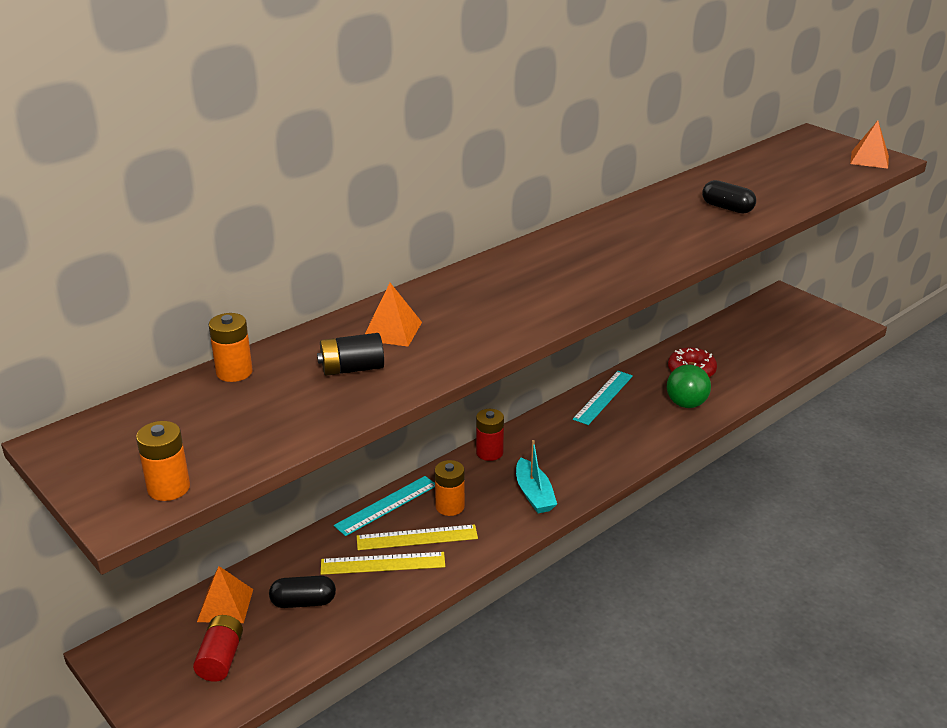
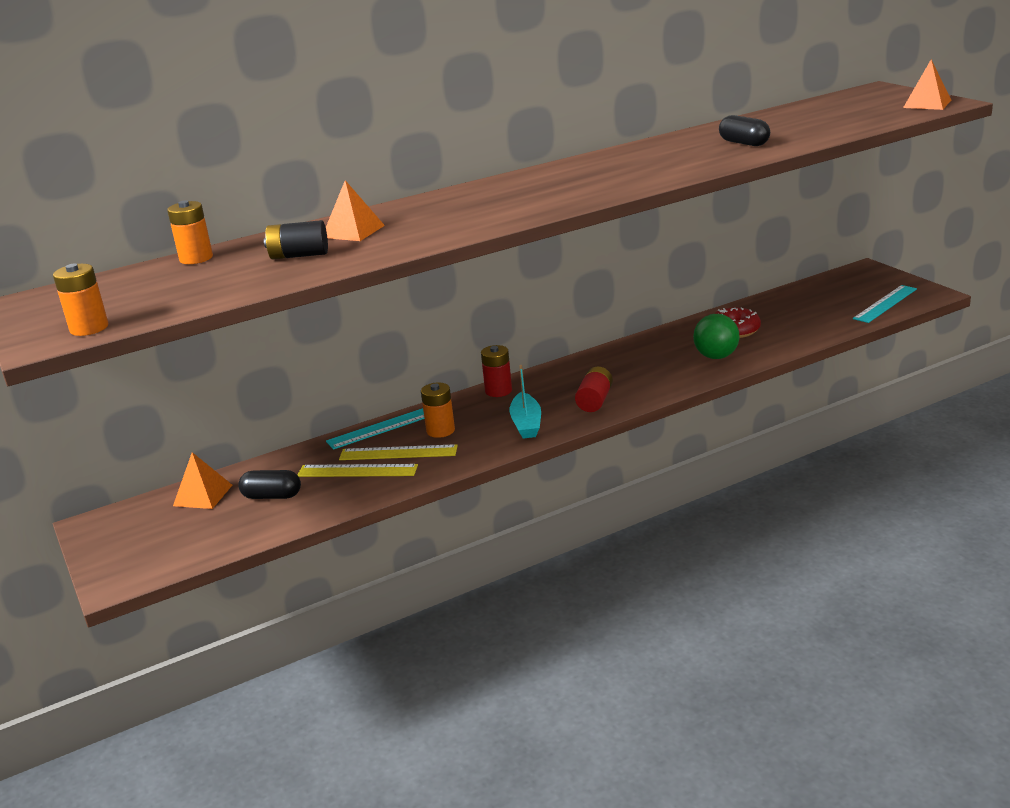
camera: 15 degrees right, 5 degrees down
red battery [193,615,243,682] -> red battery moved to [575,367,613,412]
turquoise ruler [573,371,633,425] -> turquoise ruler moved to [853,285,917,323]

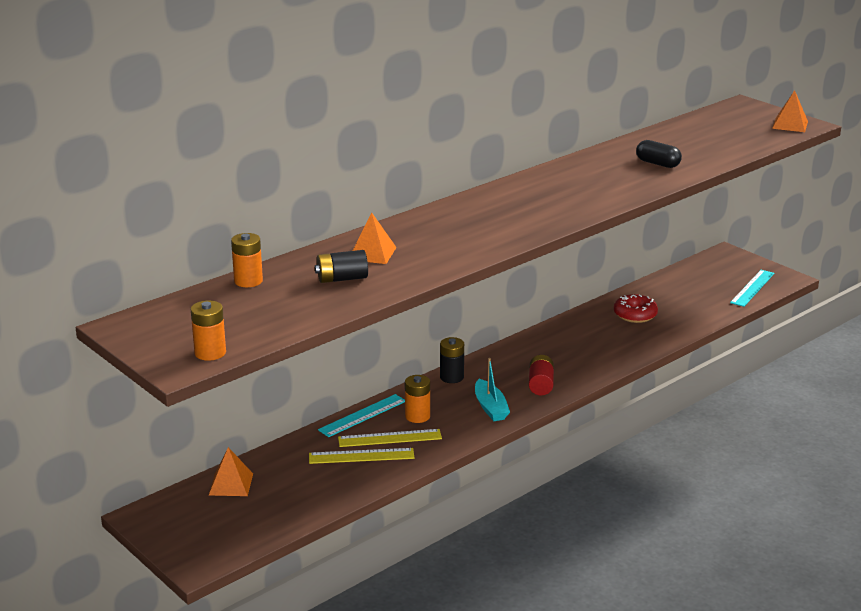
camera: 15 degrees left, 0 degrees up
black capsule [238,470,301,499] -> none
red battery [481,345,512,397] -> black battery [440,337,464,383]
green ball [693,314,739,359] -> none

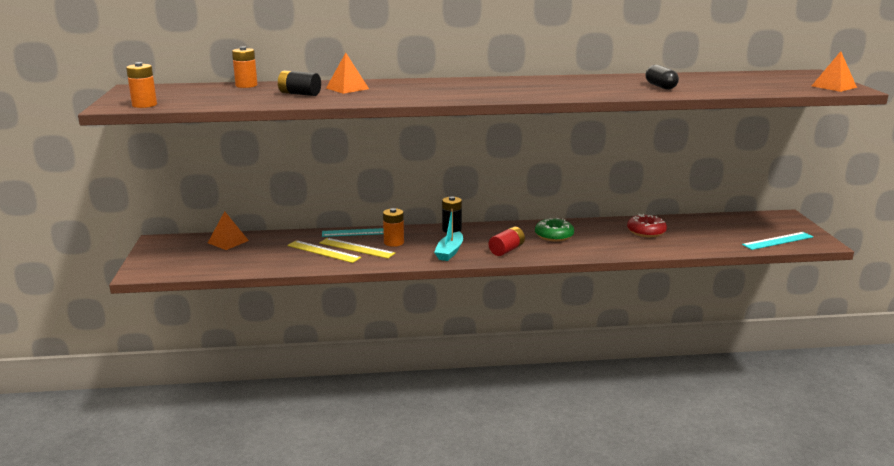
camera: 35 degrees right, 5 degrees down
none -> green donut [535,218,574,242]

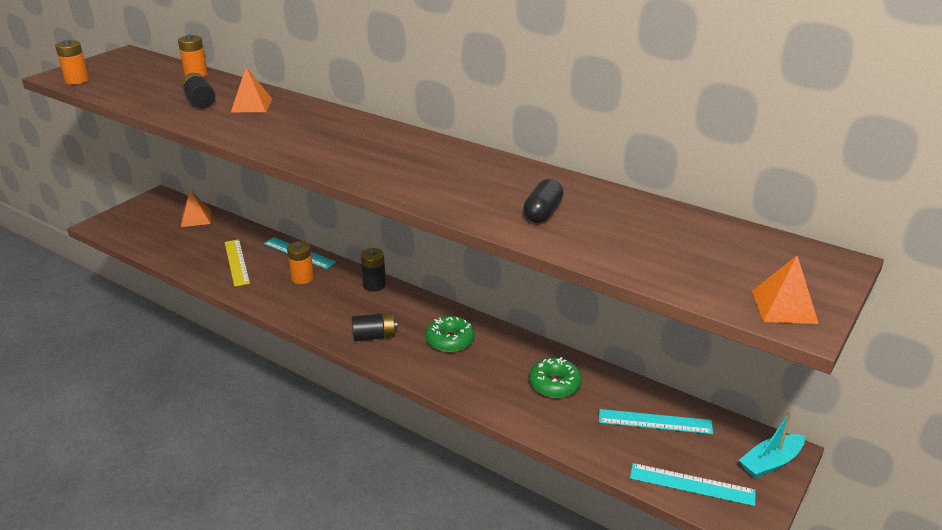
camera: 40 degrees right, 10 degrees up
yellow ruler [319,238,395,259] -> none
turquoise boat [434,209,463,261] -> turquoise boat moved to [739,412,805,479]
red battery [489,227,525,256] -> black battery [352,312,397,341]
red donut [627,214,667,237] -> green donut [529,357,582,398]
none -> turquoise ruler [599,409,713,434]

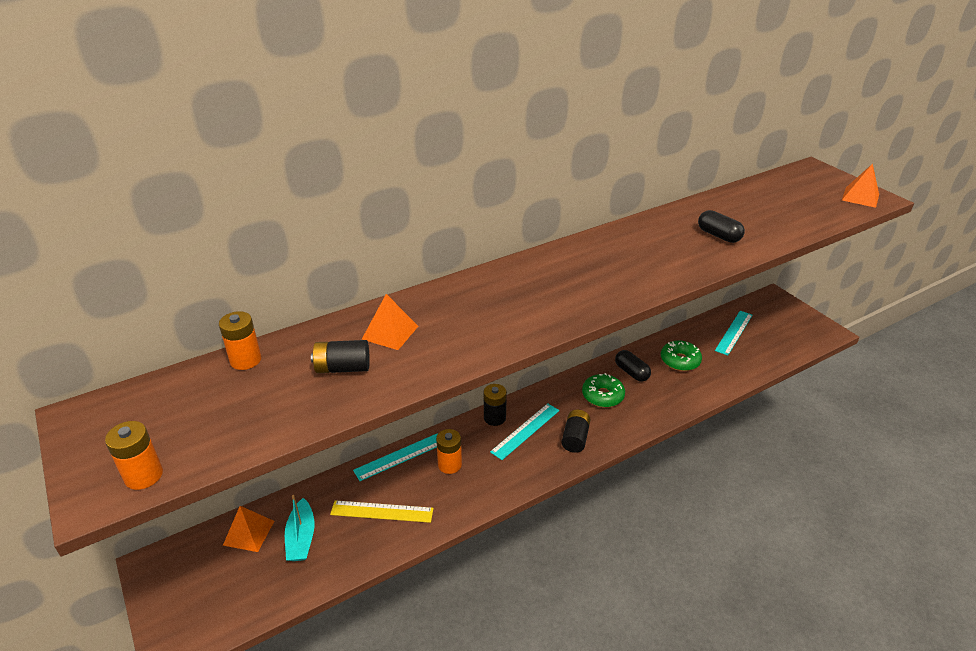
camera: 65 degrees left, 5 degrees up
turquoise ruler [630,463,756,506] -> turquoise ruler moved to [490,403,559,460]
turquoise boat [739,412,805,479] -> turquoise boat moved to [285,495,315,561]
none -> black capsule [615,350,651,382]

